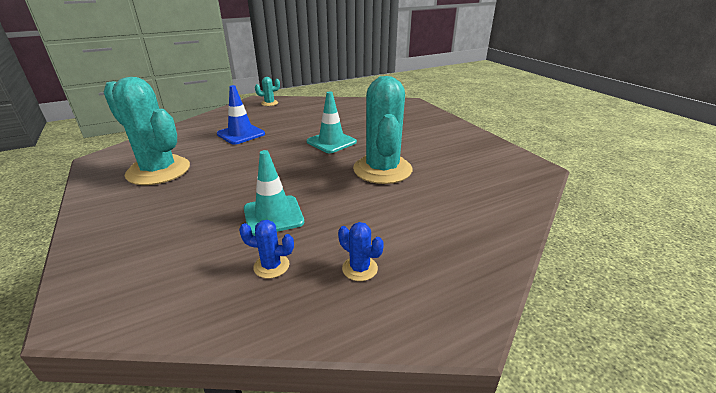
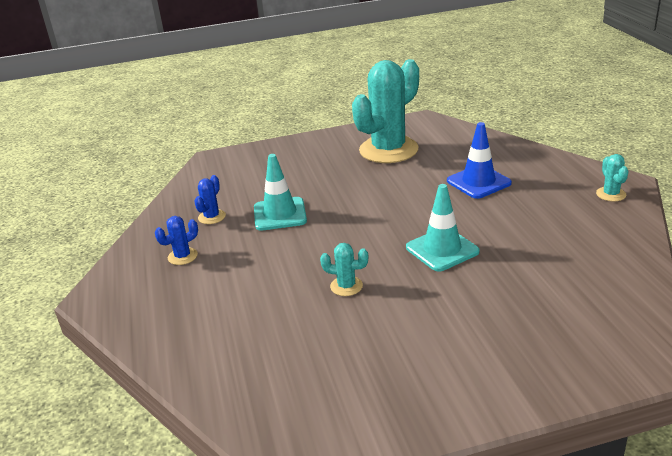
camera: 105 degrees right, 0 degrees up
turquoise cactus [353,76,413,184] -> turquoise cactus [320,243,368,296], size x0.41

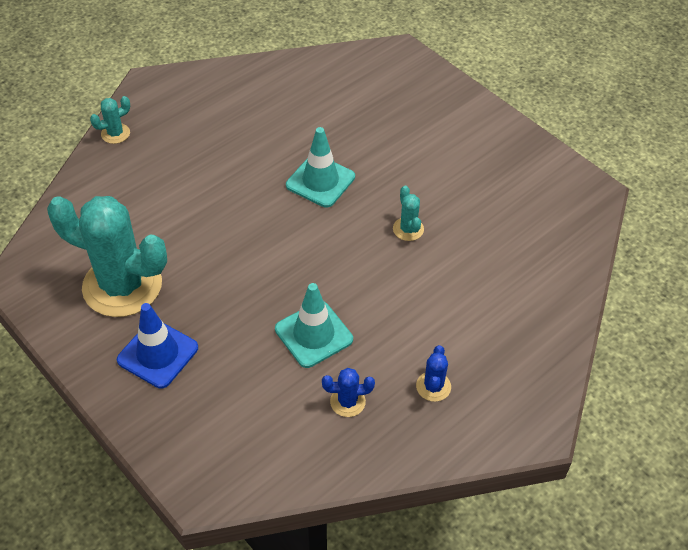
camera: 120 degrees left, 20 degrees up
blue cactus [155,216,198,265] -> blue cactus turned 75 degrees clockwise [416,345,451,402]
blue traffic cone [447,122,512,199] -> blue traffic cone moved to [117,303,198,389]
turquoise cactus [596,154,629,202] -> turquoise cactus moved to [90,96,130,144]

